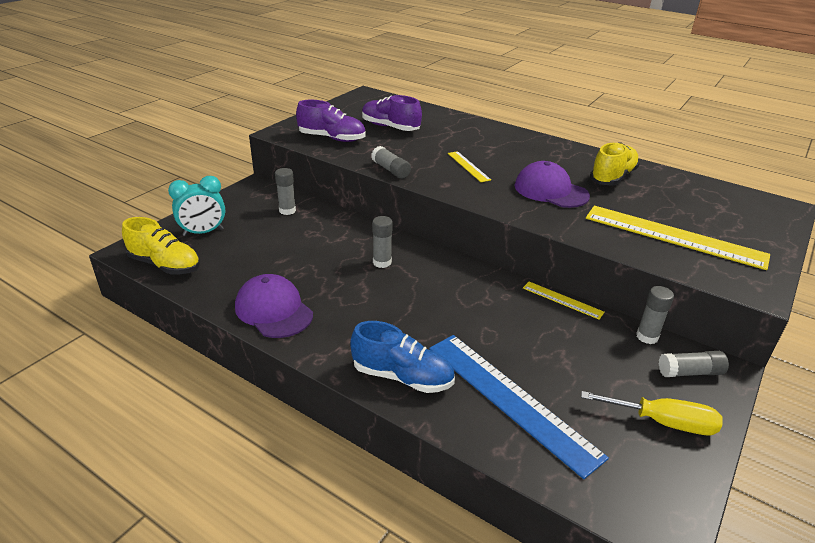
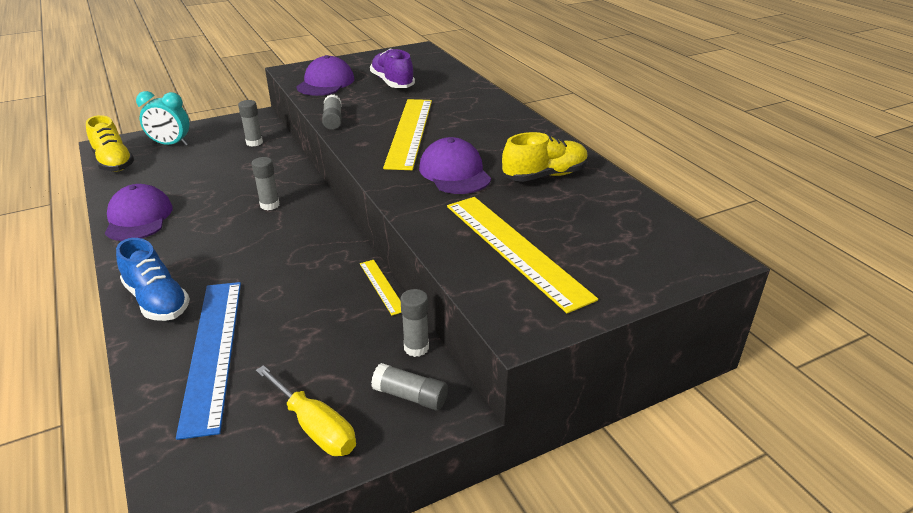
camera: 30 degrees right, 0 degrees up
purple shoe [296,100,366,142] -> purple cap [296,55,354,96]
yellow ruler [448,151,491,182] -> yellow ruler [383,99,432,170], size x2.10

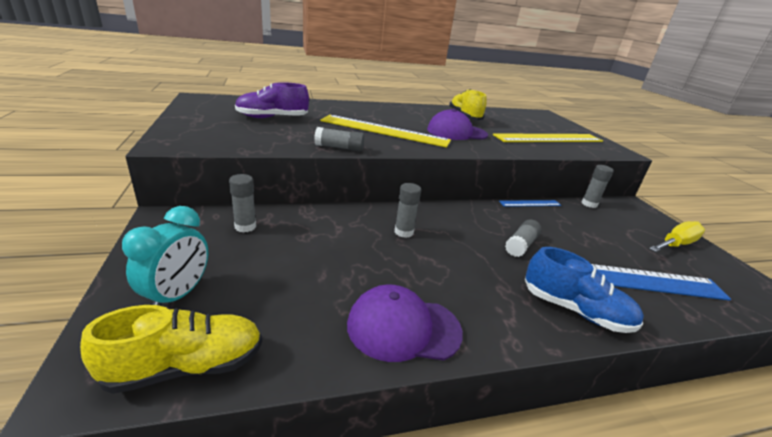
camera: 80 degrees left, 5 degrees down
blue shoe [116,238,190,321] -> blue shoe turned 60 degrees clockwise [525,247,644,333]
purple cap [296,55,354,96] -> none
yellow ruler [360,260,401,315] -> blue ruler [499,200,561,207]
grey glue stick [371,363,448,410] -> grey glue stick moved to [505,219,541,257]

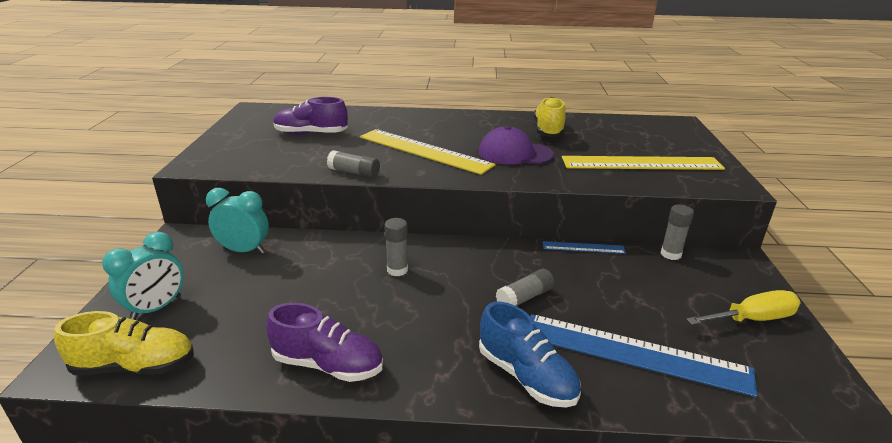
camera: 20 degrees right, 0 degrees up
grey glue stick [229,174,256,233] -> turquoise clock [206,188,269,254]
purple cap [347,285,463,362] -> purple shoe [266,303,383,382]

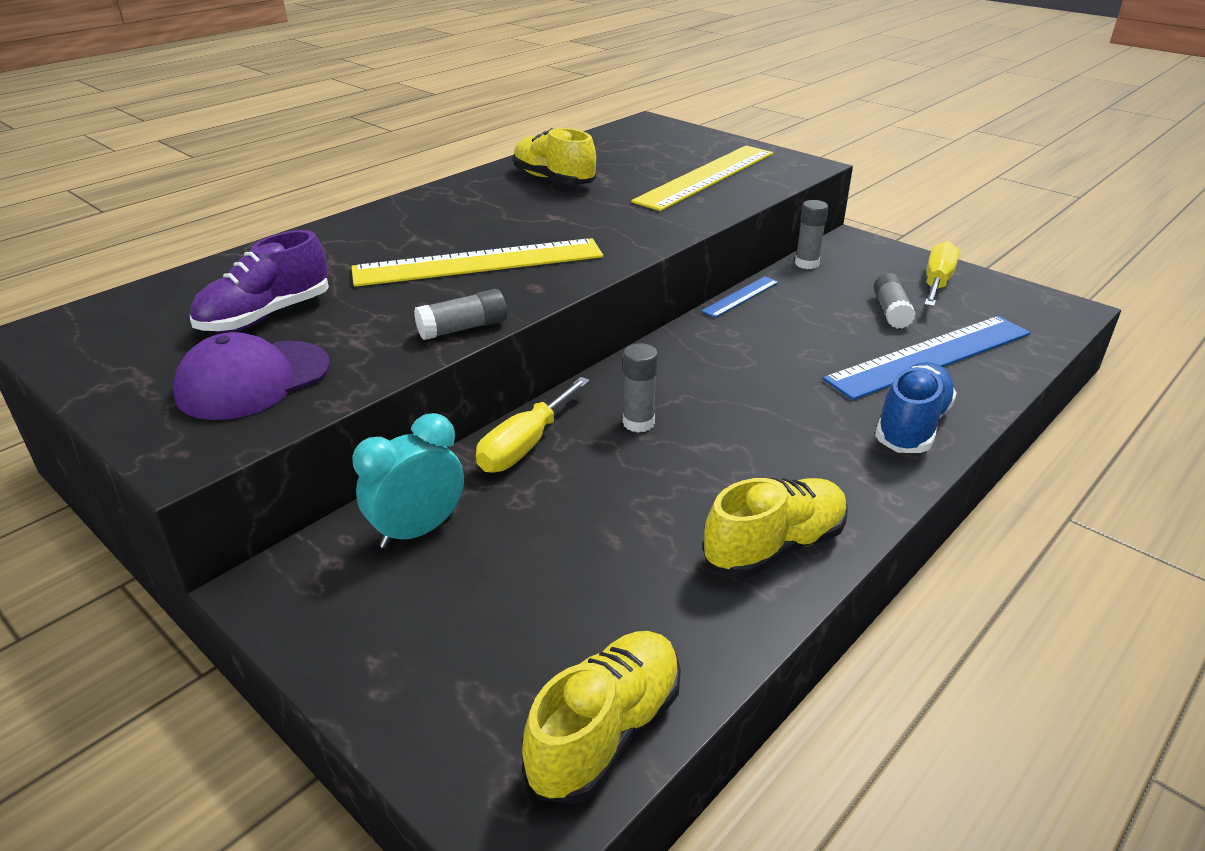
camera: 50 degrees left, 5 degrees up
turquoise clock [102,232,184,320] -> none
purple shoe [266,303,383,382] -> yellow shoe [703,478,847,578]
purple cap [479,126,554,165] -> purple cap moved to [173,332,330,420]
blue shoe [479,302,581,408] -> blue shoe turned 60 degrees counterclockwise [875,362,957,453]
grey glue stick [496,269,554,306] -> grey glue stick moved to [874,273,915,329]
none -> yellow screwdriver [476,377,590,473]

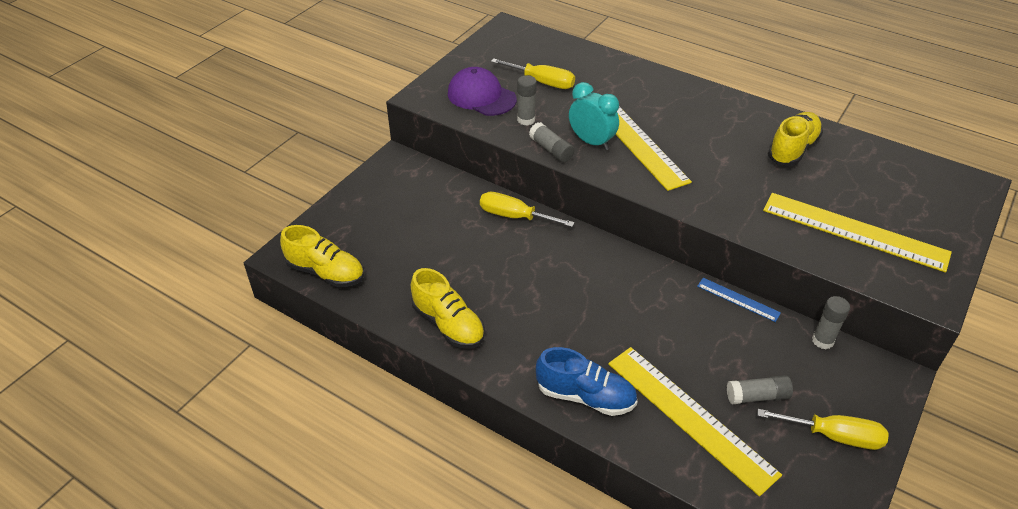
camera: 80 degrees right, 10 degrees up
purple shoe [190,230,329,332] -> yellow screwdriver [491,58,575,89]
turquoise clock [353,413,464,549] -> turquoise clock moved to [569,82,619,150]
grey glue stick [623,343,658,433] -> grey glue stick moved to [517,75,537,126]
blue ruler [823,316,1031,400] -> yellow ruler [608,347,782,497]

